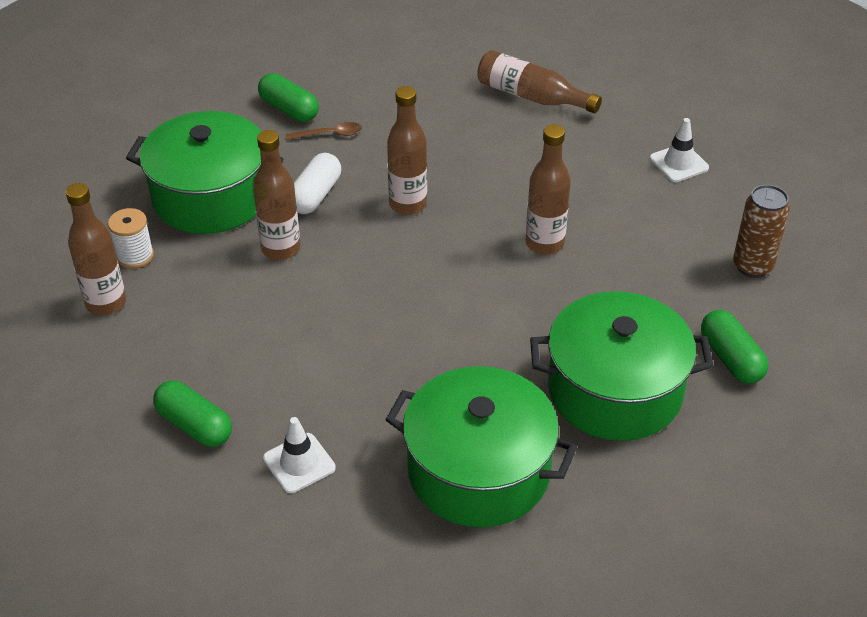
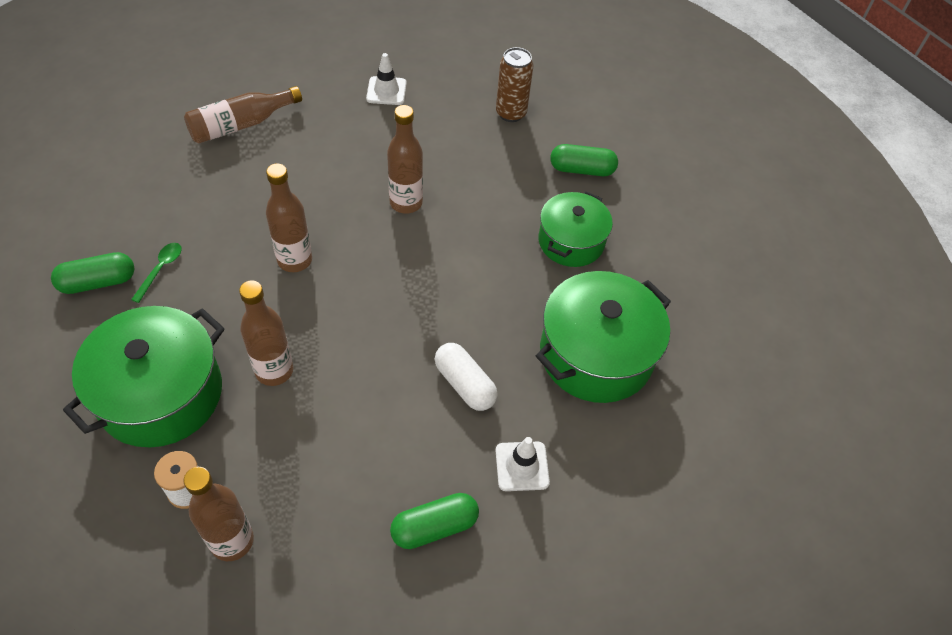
camera: 65 degrees left, 10 degrees up
brown spoon [286,122,362,140] -> green spoon [131,243,182,303]
white capsule [294,153,341,214] -> white capsule moved to [435,343,498,411]
green pot [530,291,714,441] -> green pot [538,191,613,267], size x0.64

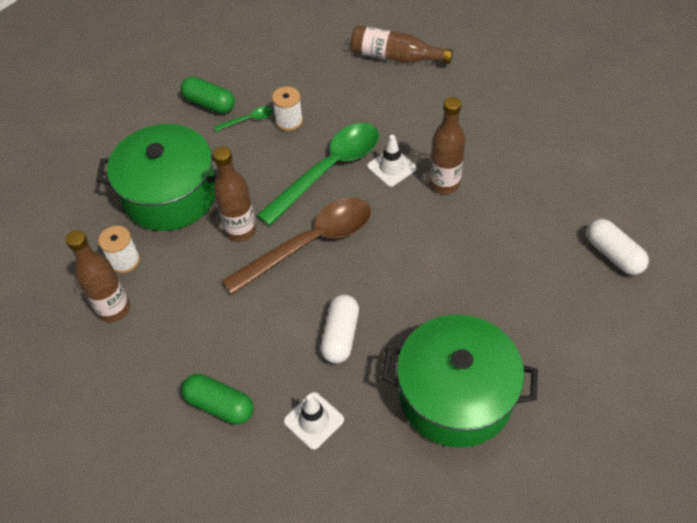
camera: 55 degrees right, 0 degrees up
brown bottle [266,163,312,272] -> green spoon [257,123,379,226]
white traffic cone [366,53,407,105] -> white traffic cone moved to [367,135,416,187]
brown can [496,47,533,122] -> none
green pot [538,191,613,267] -> none
green capsule [550,144,618,176] -> white capsule [587,219,649,275]
none -> brown spoon [222,198,371,295]
none -> white spool [272,86,303,131]

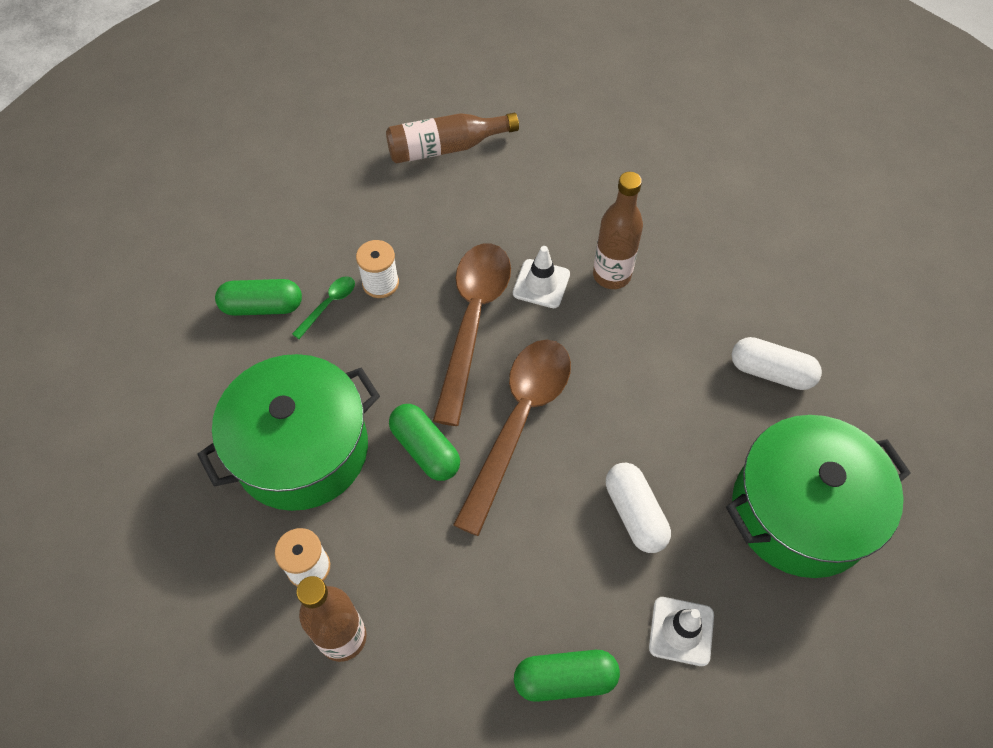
camera: 35 degrees left, 5 degrees up
brown bottle [213,147,256,242] -> green capsule [389,404,460,481]
green spoon [257,123,379,226] -> brown spoon [433,243,511,426]
white capsule [587,219,649,275] -> white capsule moved to [732,337,822,390]

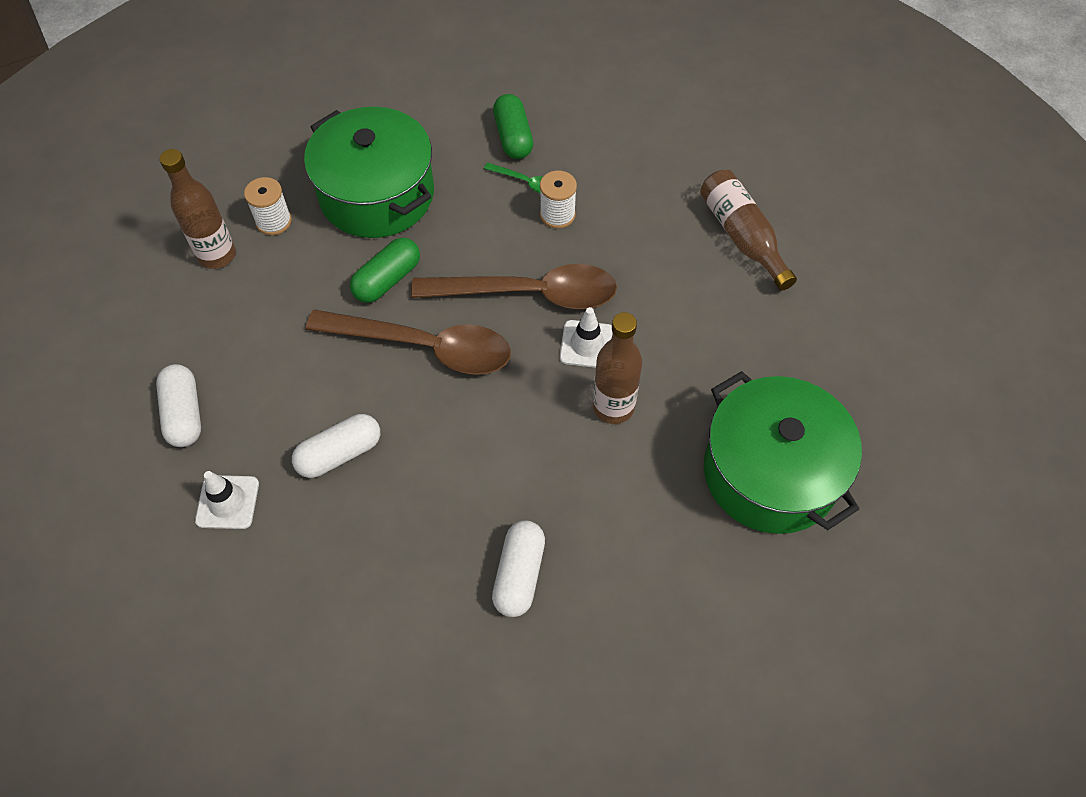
camera: 80 degrees right, 0 degrees up
green capsule [514,650,620,702] -> white capsule [156,364,201,447]
green pot [726,415,911,578] -> green pot moved to [704,371,862,534]

